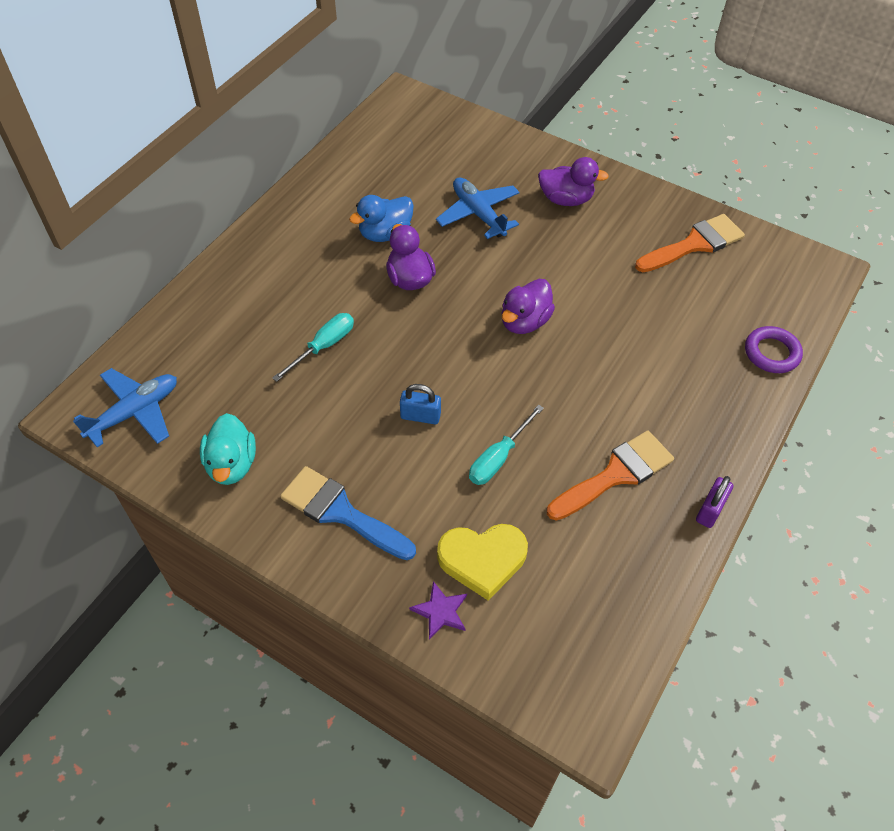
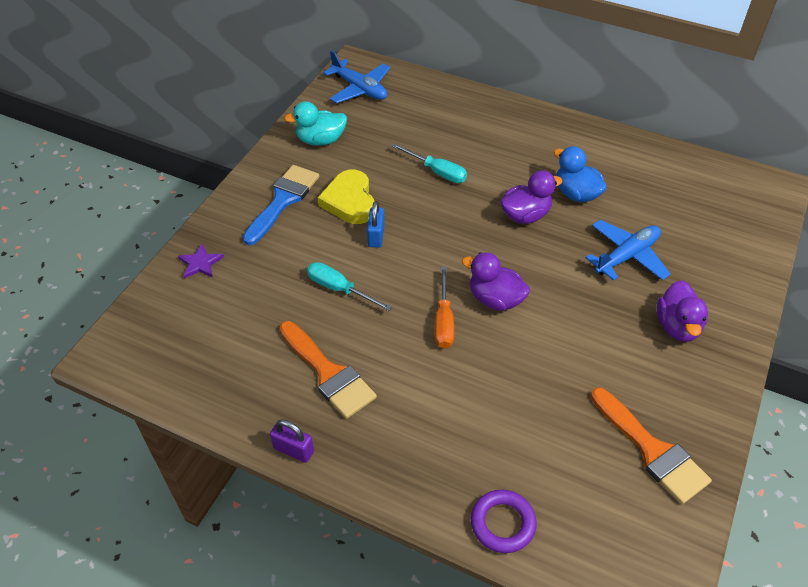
camera: 85 degrees right, 5 degrees down
yellow heart [437,524,528,601] -> yellow heart moved to [318,169,374,224]
none -> orange screwdriver [435,266,454,349]

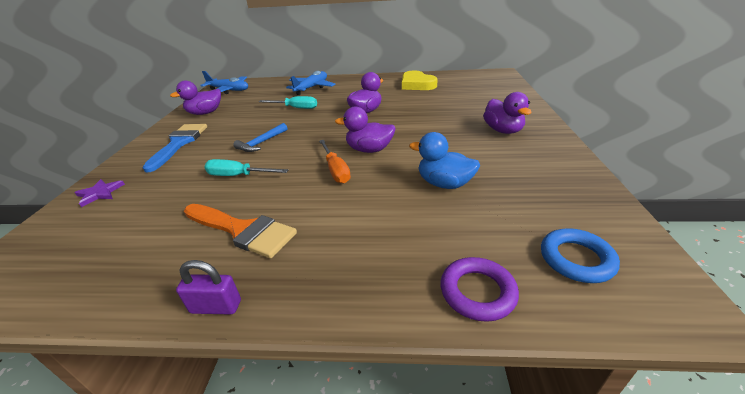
camera: 20 degrees left, 15 degrees down
turquoise duck [284,101,347,146] -> purple duck [170,80,221,115]
yellow heart [318,169,374,224] -> yellow heart moved to [402,70,438,90]
blue padlock [367,201,384,248] -> blue hammer [233,123,287,152]
blue duck [554,146,607,202] -> blue duck moved to [409,132,480,189]
blue plane [585,220,671,281] -> blue plane moved to [286,71,336,95]
orange brush [591,387,712,504] -> none
none -> blue ring [541,228,620,283]

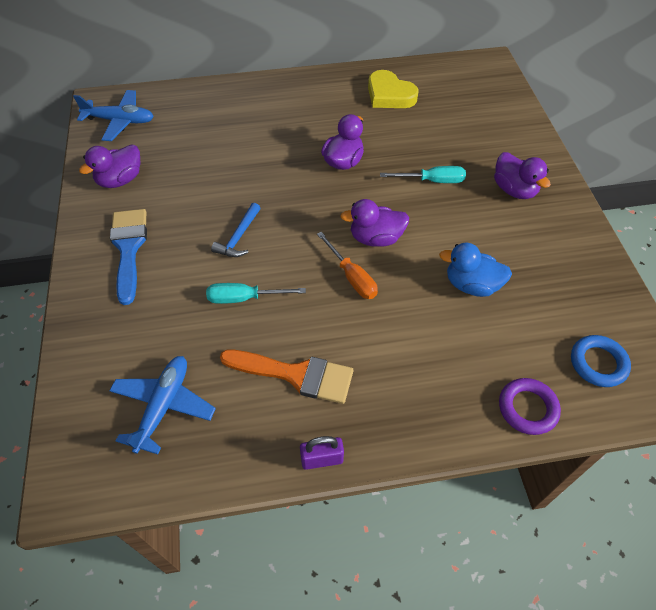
camera: 15 degrees left, 20 degrees up
purple star [75,179,125,207] -> none
turquoise screwdriver [259,96,317,109] -> turquoise screwdriver moved to [380,166,466,183]
blue plane [286,71,336,95] -> blue plane moved to [109,356,216,454]

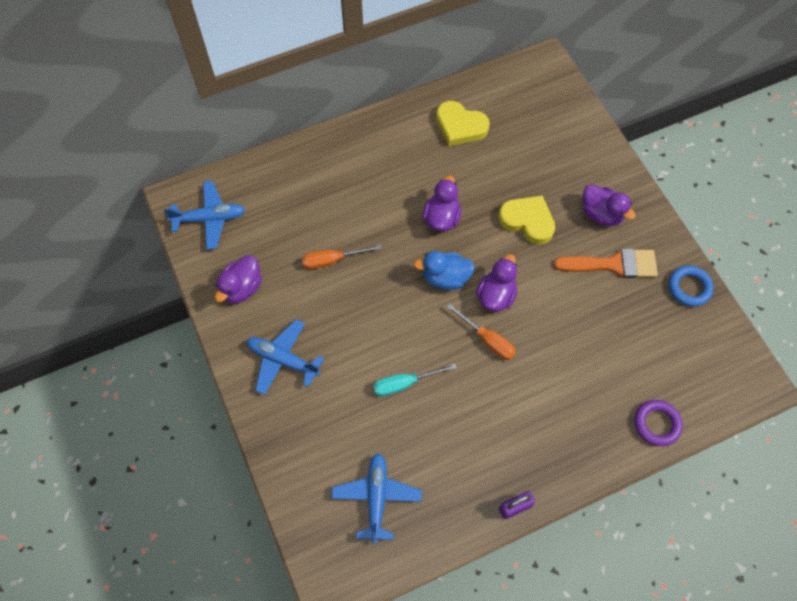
camera: 15 degrees left, 10 degrees up
blue brush [110,209,147,305] -> blue plane [247,319,324,395]
blue hammer [211,203,261,257] -> none
orange brush [220,350,353,404] -> orange brush moved to [554,248,658,278]
purple duck [340,199,409,247] -> purple duck turned 135 degrees clockwise [476,254,518,311]
turquoise screwdriver [380,166,466,183] -> yellow heart [498,195,555,245]
blue duck [439,243,512,297] -> blue duck moved to [414,251,475,290]
blue ring [571,335,631,387] -> blue ring moved to [669,265,714,307]
none -> orange screwdriver [302,245,382,269]

